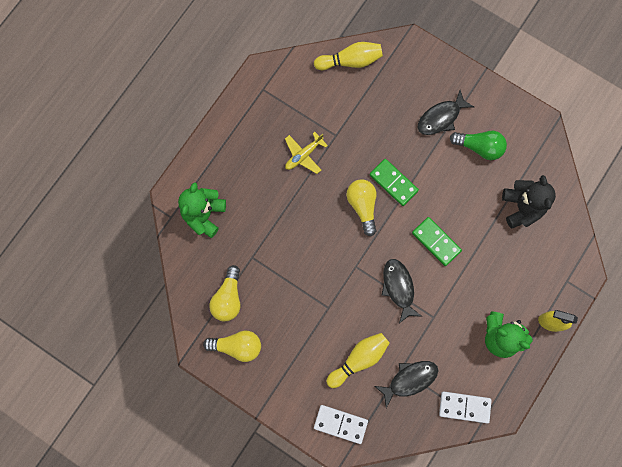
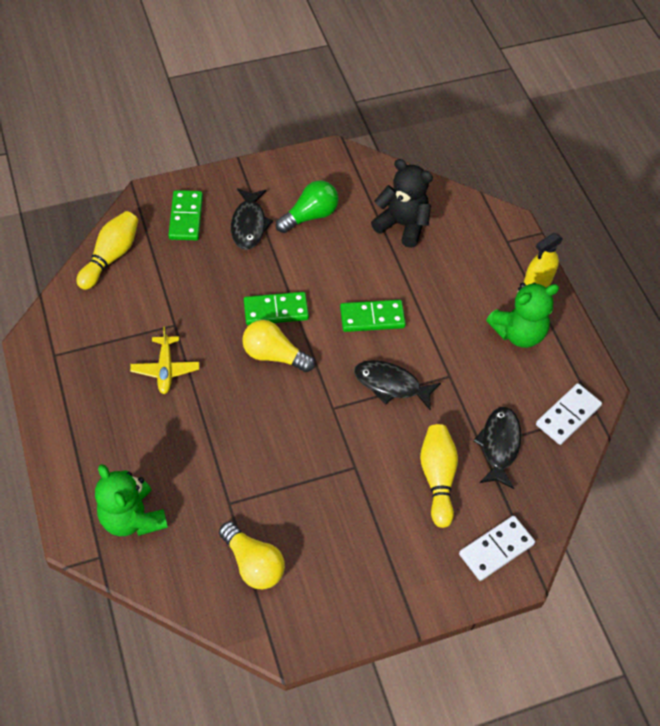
camera: 55 degrees left, 20 degrees down
yellow light bulb [203,330,261,362] -> none
none -> green domino [168,190,203,240]

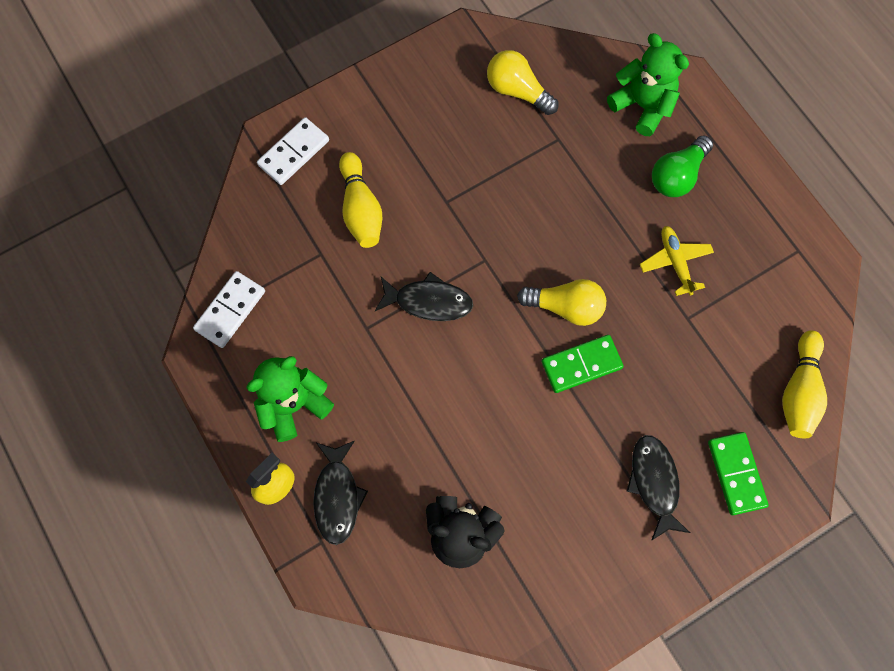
camera: 170 degrees right, 15 degrees up
green light bulb [276,181,338,233] -> green light bulb moved to [652,135,713,197]
green domino [340,300,406,332] -> none
black fish [473,407,521,489] -> black fish moved to [313,441,368,545]

